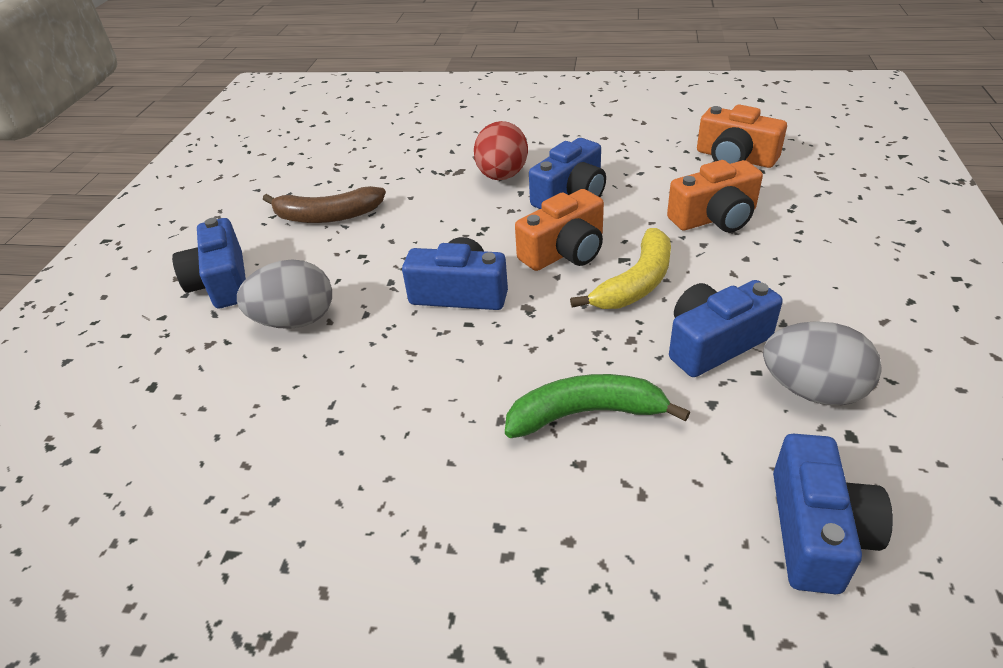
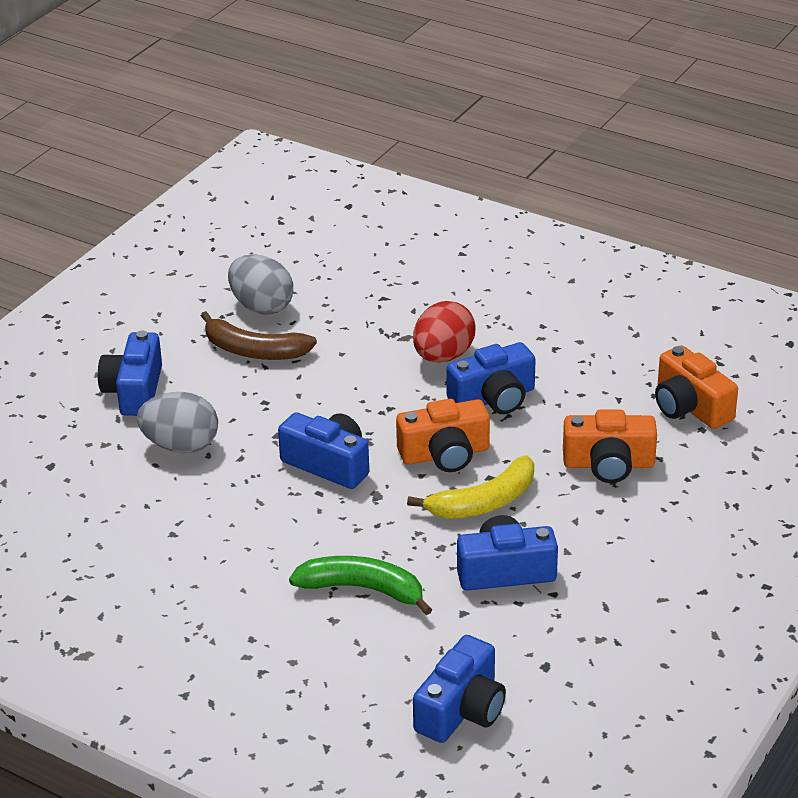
camera: 20 degrees right, 5 degrees down
grey egg [763,321,882,406] -> grey egg moved to [228,254,293,314]

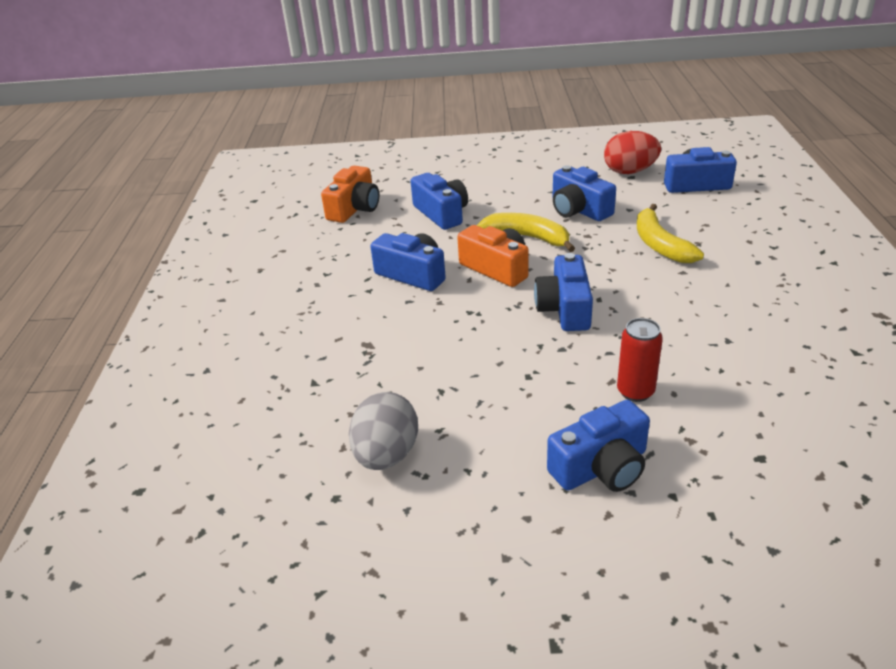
camera: 120 degrees left, 0 degrees up
grey egg [137,392,218,453] -> red can [617,318,663,402]
brown banana [201,311,317,360] -> none
green banana [289,556,432,615] -> yellow banana [637,204,704,263]
red egg [413,301,475,363] -> red egg moved to [604,131,661,174]
orange camera [563,410,657,483] -> blue camera [411,173,468,230]

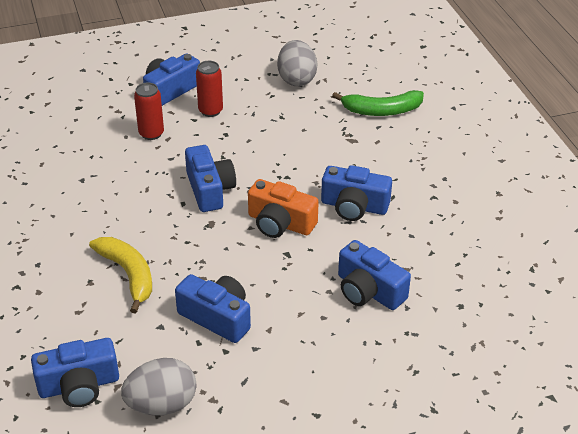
camera: 160 degrees right, 5 degrees up
orange camera [321,166,379,223] -> none
yellow banana [477,213,575,252] -> none
red egg [604,131,661,174] -> grey egg [121,358,197,416]
none -> red can [196,61,223,117]
none -> green banana [332,90,424,116]

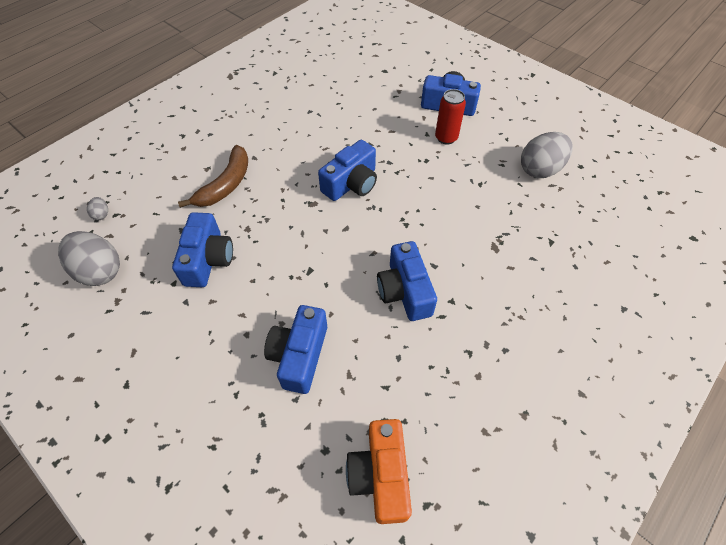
camera: 60 degrees right, 15 degrees up
blue camera [31,338,119,407] -> grey egg [87,197,108,220]
yellow banana [89,237,152,314] -> brown banana [178,145,248,208]
red can [134,83,164,140] -> none
orange camera [248,179,319,238] -> orange camera moved to [346,419,412,524]
green banana [332,90,424,116] -> none

